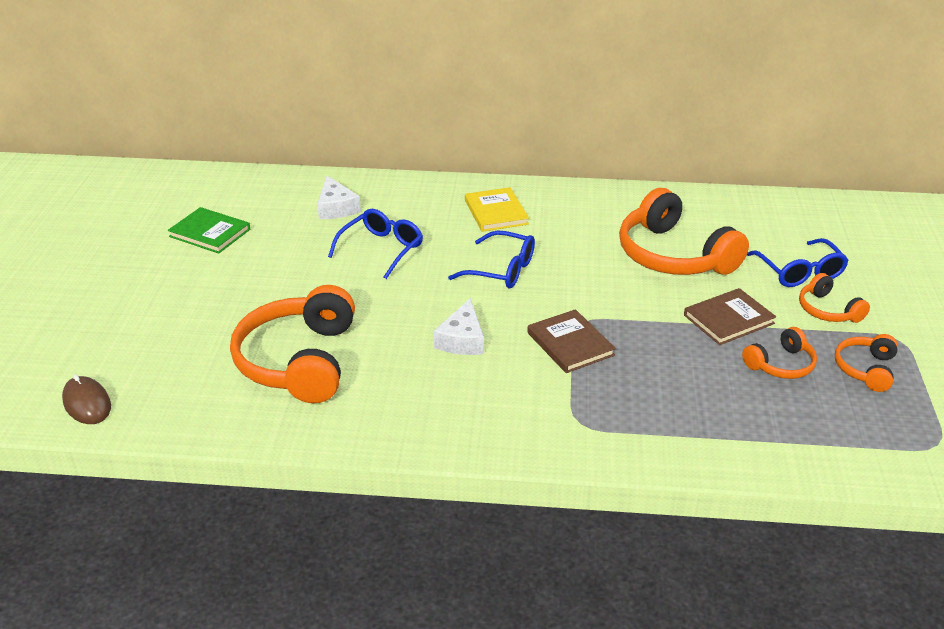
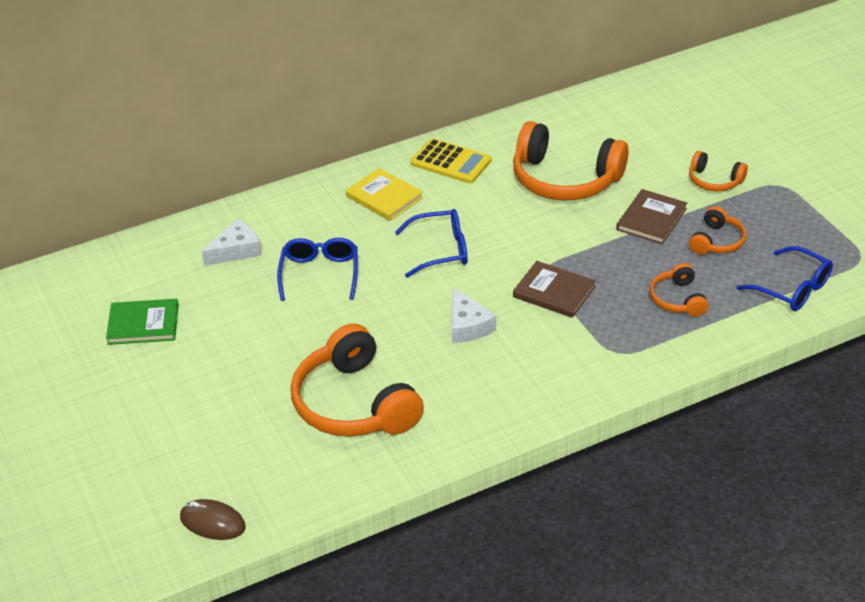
camera: 30 degrees left, 5 degrees up
white cheese [317,176,361,219] -> white cheese turned 75 degrees counterclockwise [202,219,261,266]
blue glasses [747,238,849,287] -> blue glasses moved to [737,246,833,311]
orange headphones [835,334,898,392] -> orange headphones moved to [650,263,709,317]
none -> yellow calculator [411,138,491,183]

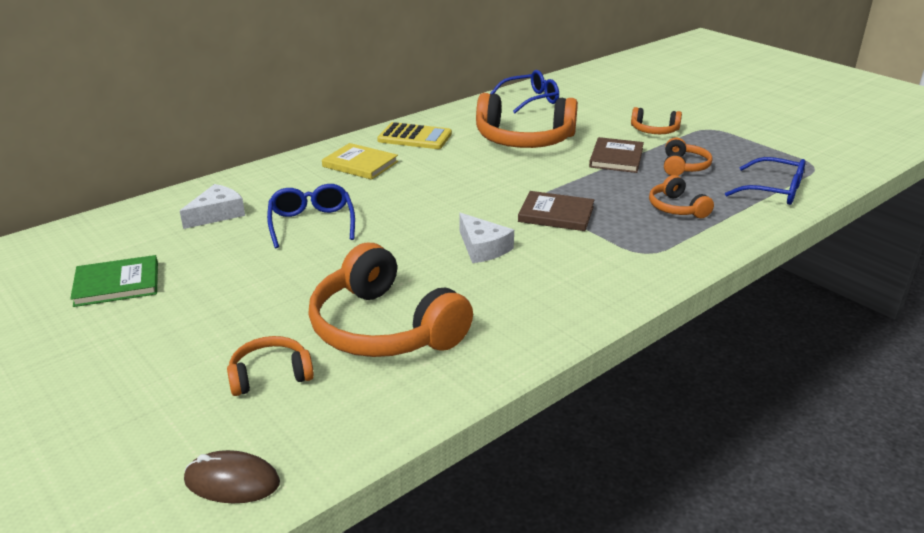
camera: 15 degrees left, 10 degrees down
blue glasses [395,209,468,278] -> blue glasses moved to [490,70,559,113]
none -> orange headphones [227,336,314,396]

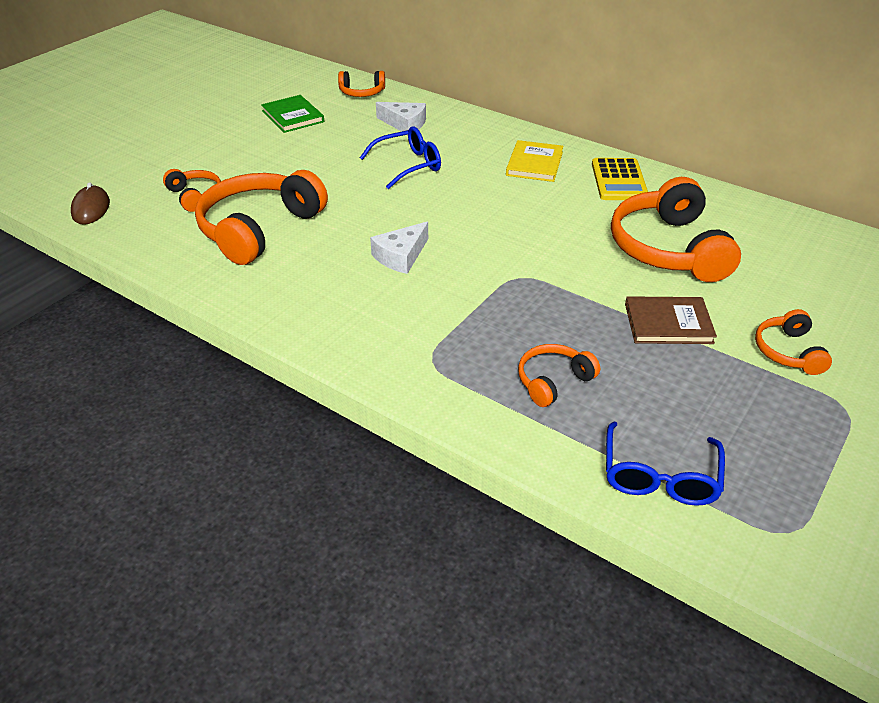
camera: 75 degrees right, 10 degrees up
blue glasses [490,70,559,113] -> none
brown book [518,191,594,231] -> none
orange headphones [664,138,713,176] -> orange headphones moved to [338,71,385,97]

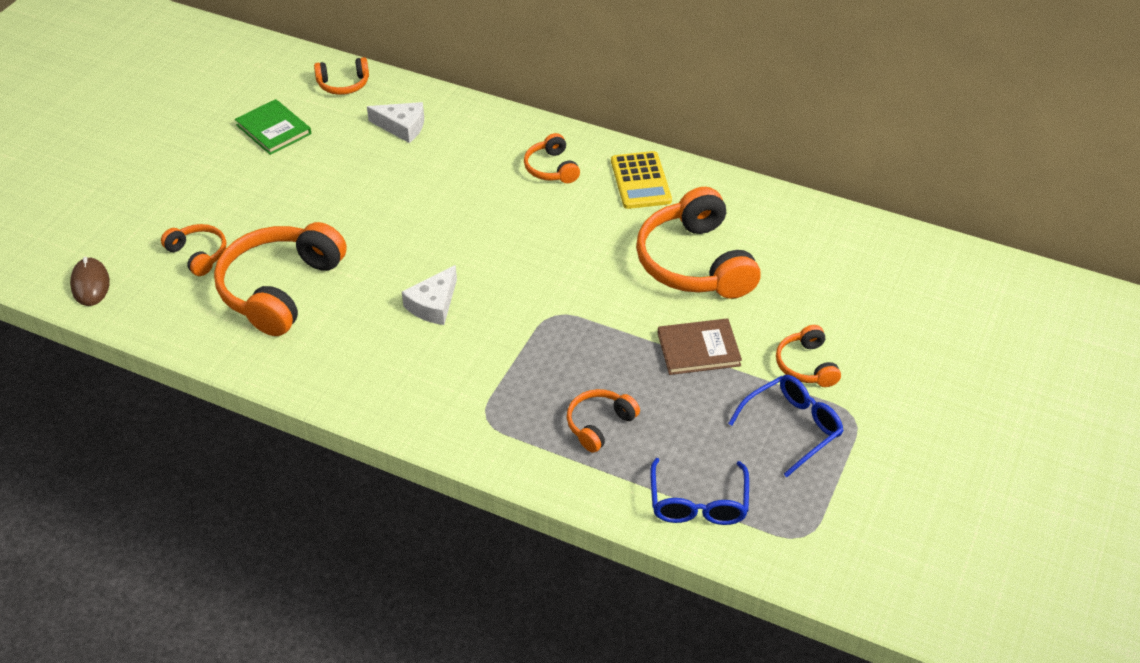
camera: 10 degrees left, 5 degrees up
blue glasses [360,127,441,189] -> blue glasses moved to [728,375,844,477]
yellow book [506,140,563,182] -> orange headphones [524,133,580,183]

